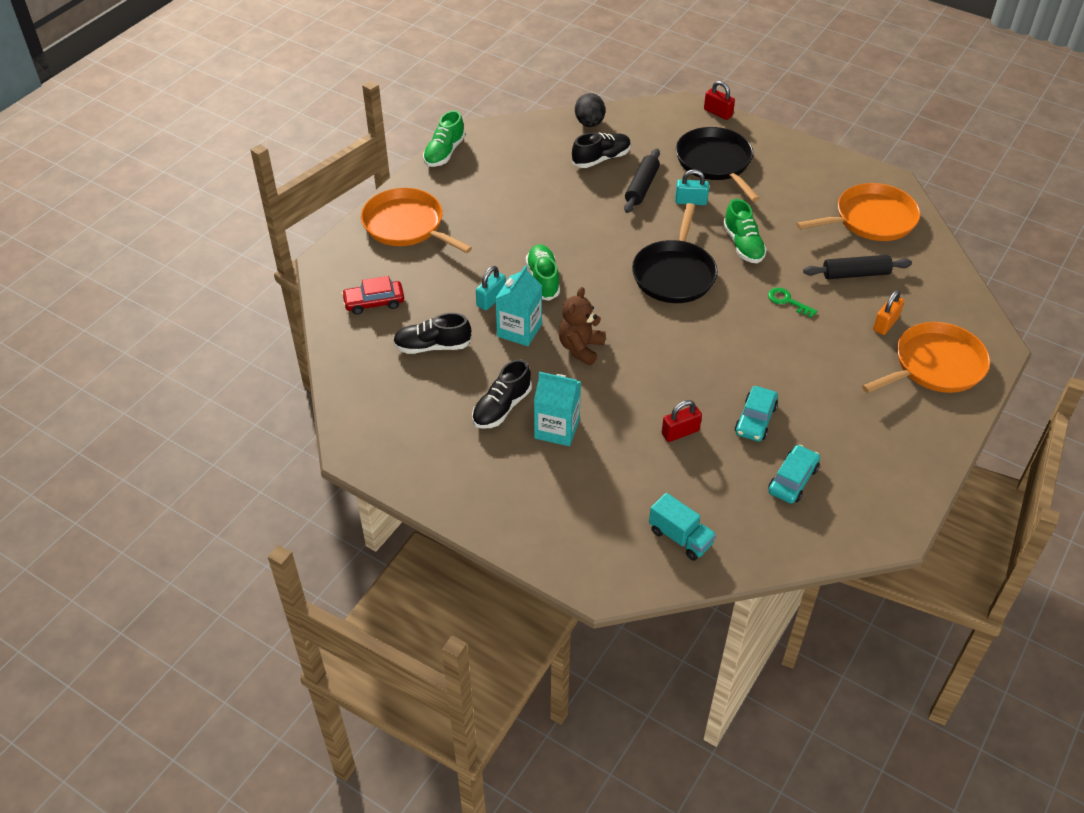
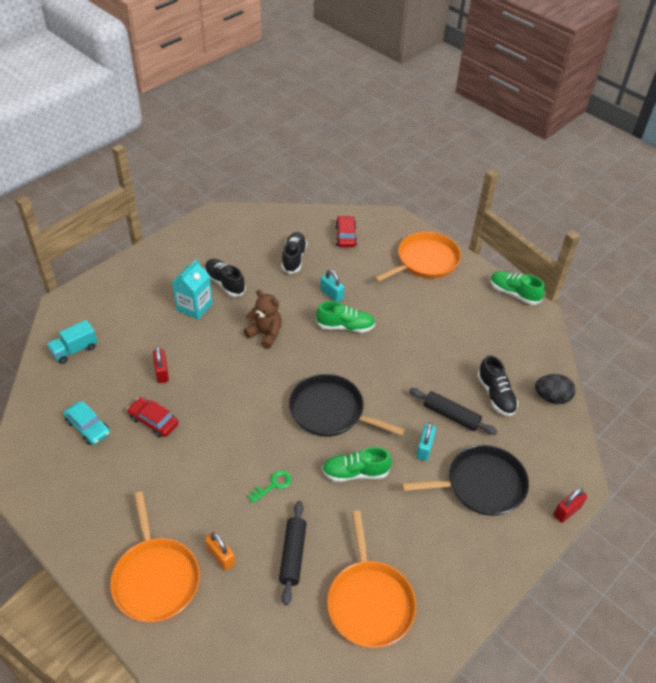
camera: 100 degrees right, 0 degrees up
turquoise carton [495,265,542,346] -> none
turquoise car [735,386,778,441] -> red car [127,397,179,438]

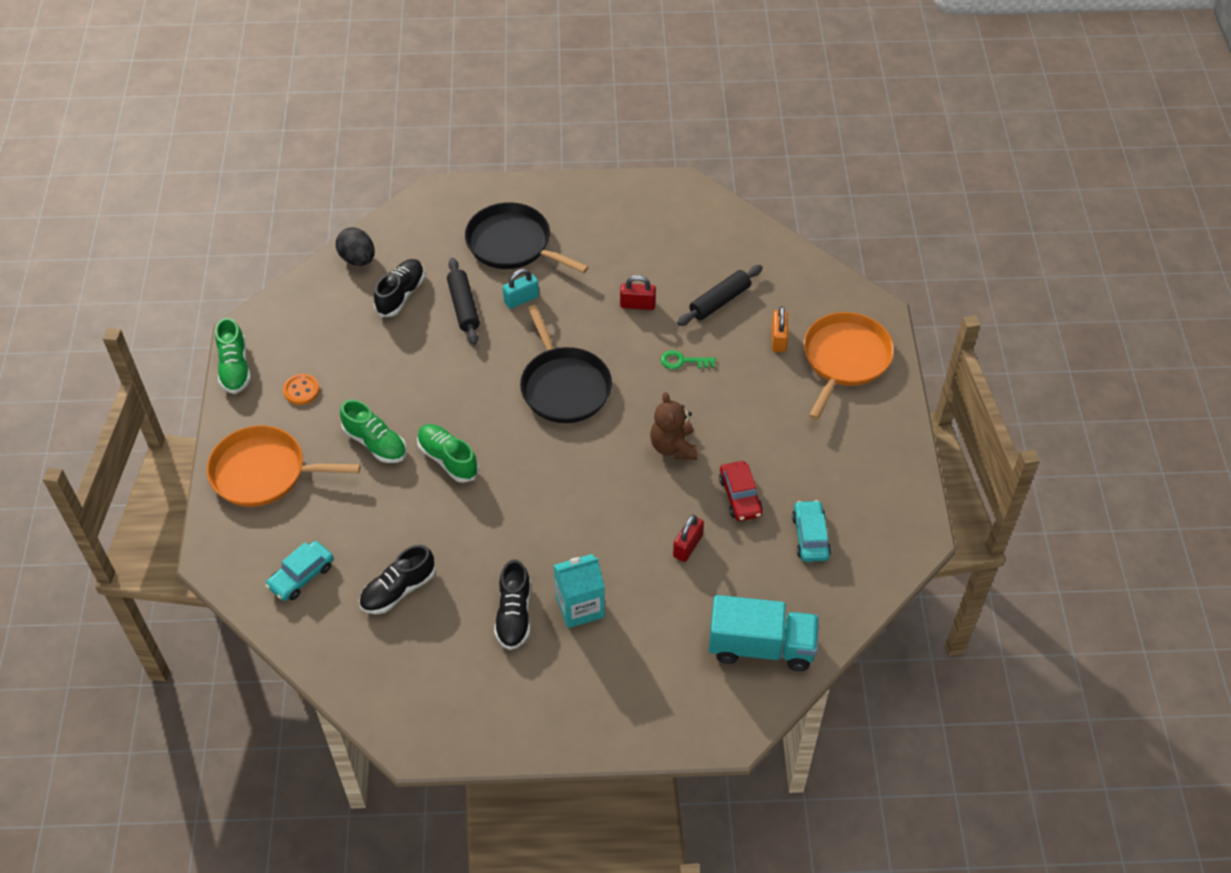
camera: 135 degrees left, 5 degrees up
turquoise truck [47,320,98,364] -> turquoise truck [709,595,819,671], size x1.63
brown teddy bear [244,290,282,349] -> brown teddy bear moved to [650,392,698,460]
turquoise padlock [320,269,344,302] -> none
green shoe [322,447,392,482] -> green shoe moved to [340,399,407,463]
orange pan [327,511,416,648] -> none
red car [335,215,357,247] -> turquoise car [265,541,334,601]
red padlock [553,488,587,523] -> red padlock moved to [620,275,656,310]
none -> orange button [283,374,320,405]

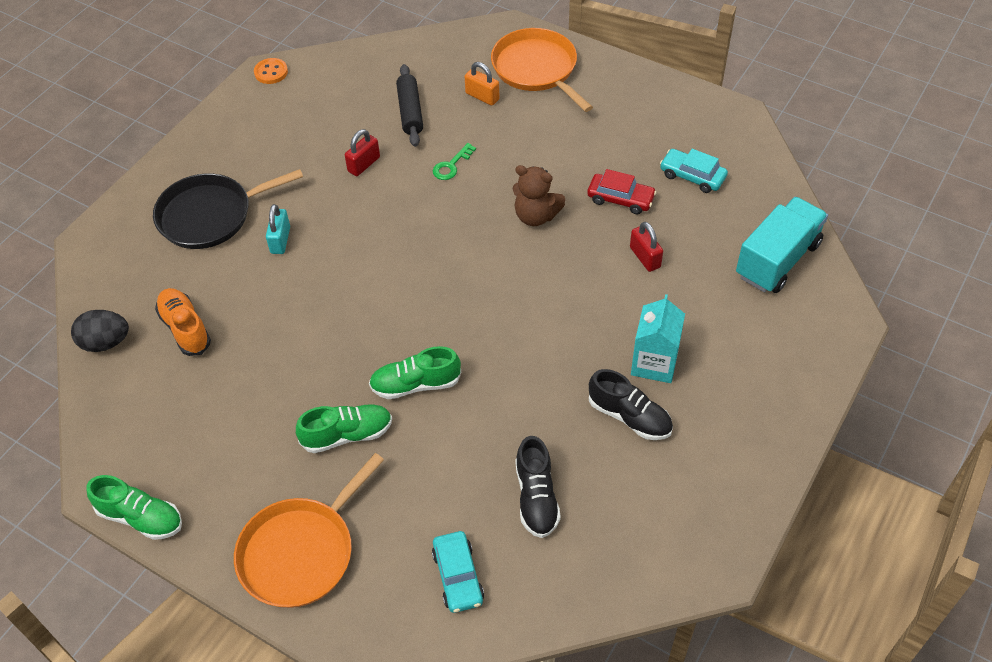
camera: 55 degrees left, 0 degrees up
orange button [283,374,320,405] -> orange button moved to [254,58,288,84]
black shoe [374,259,425,317] -> orange shoe [155,288,211,356]
black rolling pin [447,258,480,345] -> none
black pan [520,305,612,423] -> none

